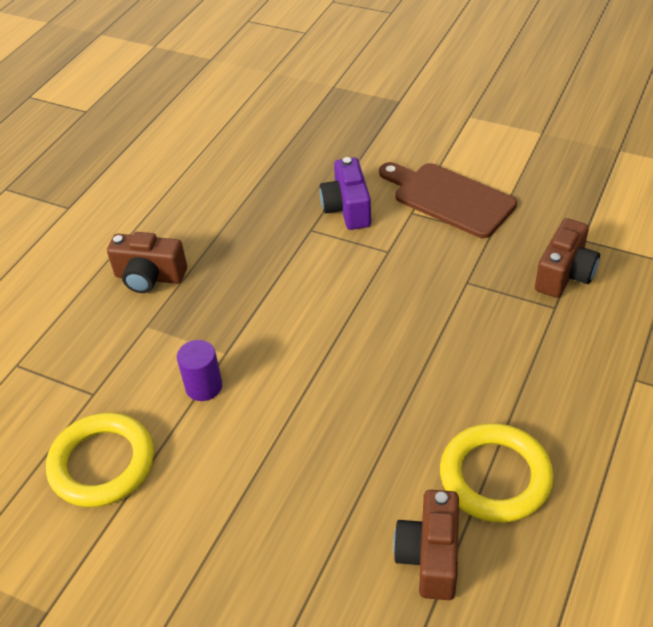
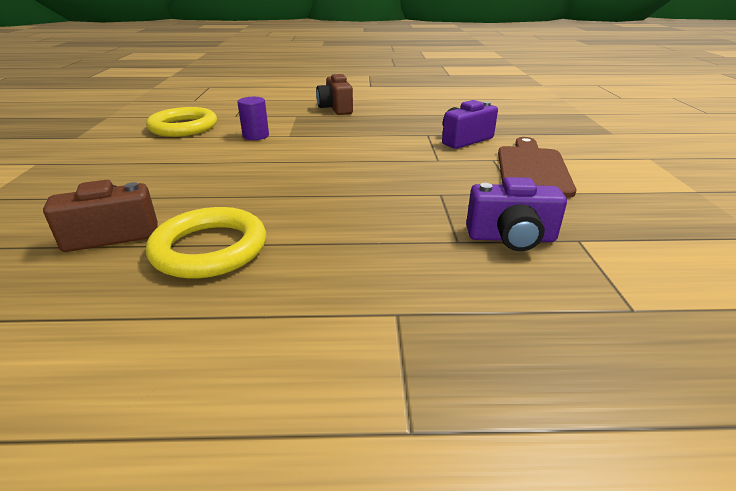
camera: 60 degrees right, 15 degrees down
brown camera [535,218,600,298] -> purple camera [466,177,567,251]

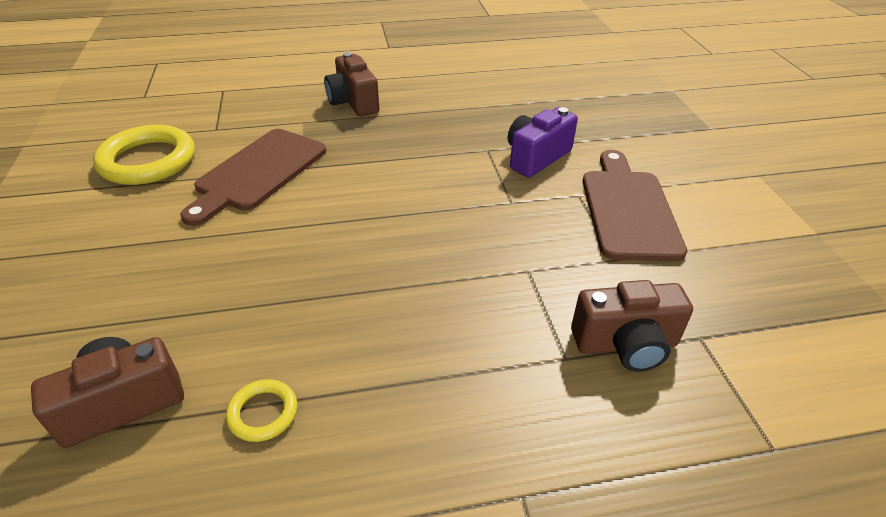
camera: 10 degrees left, 10 degrees up
yellow ring [146,207,266,278] -> yellow ring [226,379,297,442], size x0.48
purple cylinder [237,97,269,140] -> brown cutting board [180,129,326,226]
purple camera [466,177,567,251] -> brown camera [571,280,693,372]

